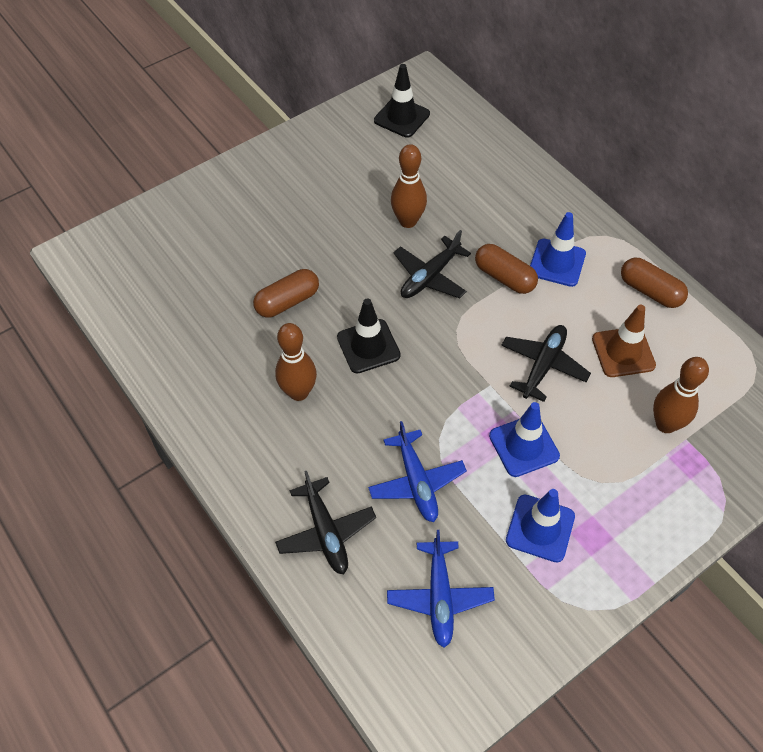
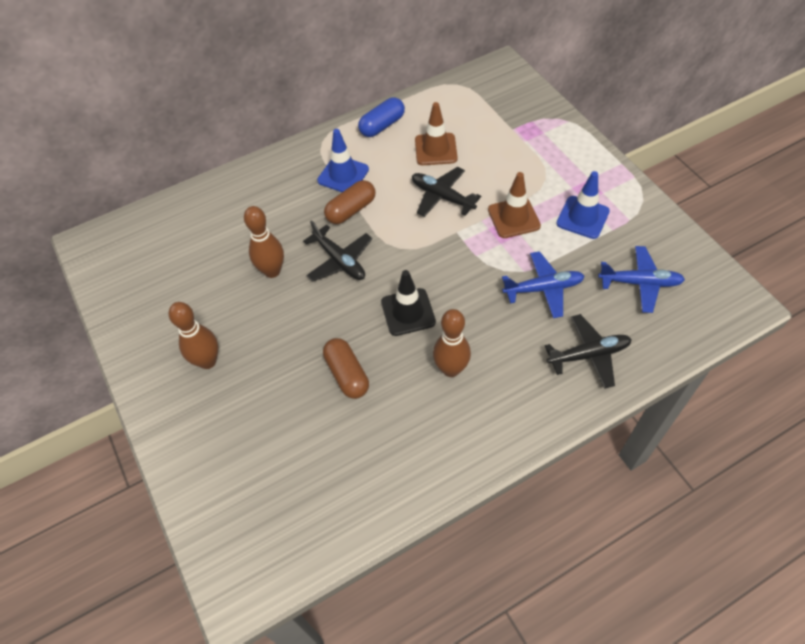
camera: 80 degrees left, 0 degrees up
black traffic cone [374,64,430,138] -> none
blue traffic cone [489,402,560,477] -> brown traffic cone [488,172,541,238]
brown capsule [621,258,688,308] -> blue capsule [358,97,405,137]
brown bowling pin [653,357,709,433] -> brown bowling pin moved to [169,302,218,369]

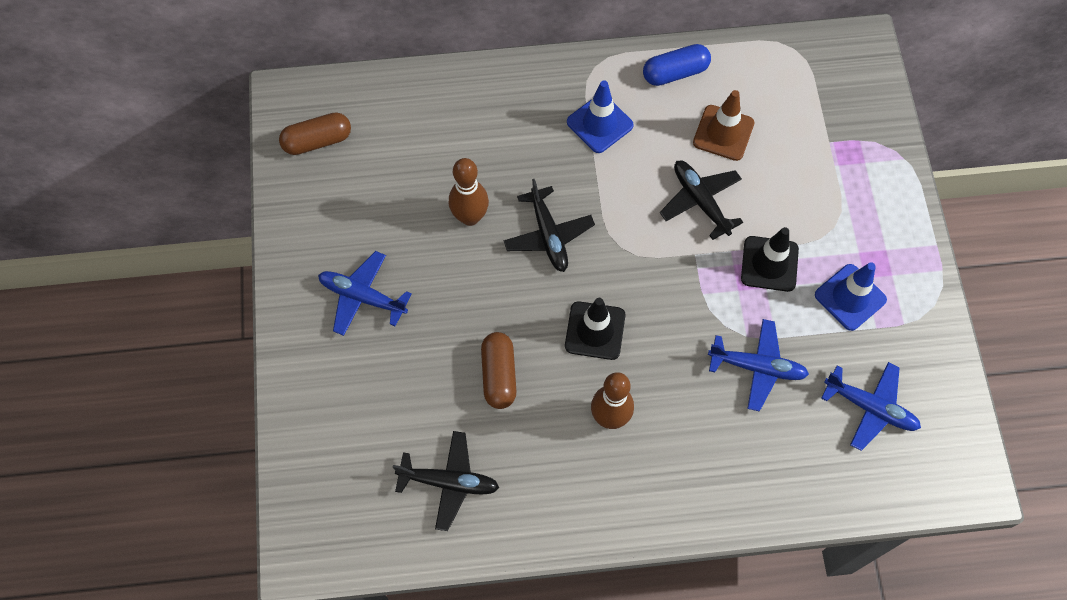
camera: 20 degrees right, 10 degrees up
brown bowling pin [169,302,218,369] -> blue plane [318,251,412,336]
brown capsule [324,180,376,224] -> brown capsule moved to [279,112,351,155]
brown traffic cone [488,172,541,238] -> black traffic cone [741,227,799,292]
black plane [545,314,632,389] -> black plane moved to [393,431,499,531]

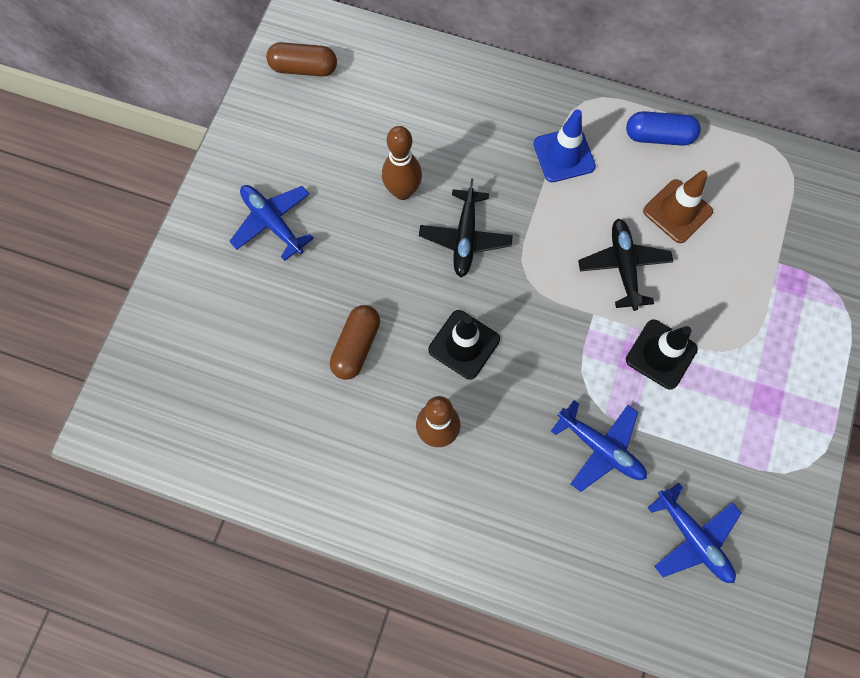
camera: 25 degrees right, 5 degrees up
black plane [393,431,499,531] -> none
blue traffic cone [815,262,887,331] -> none

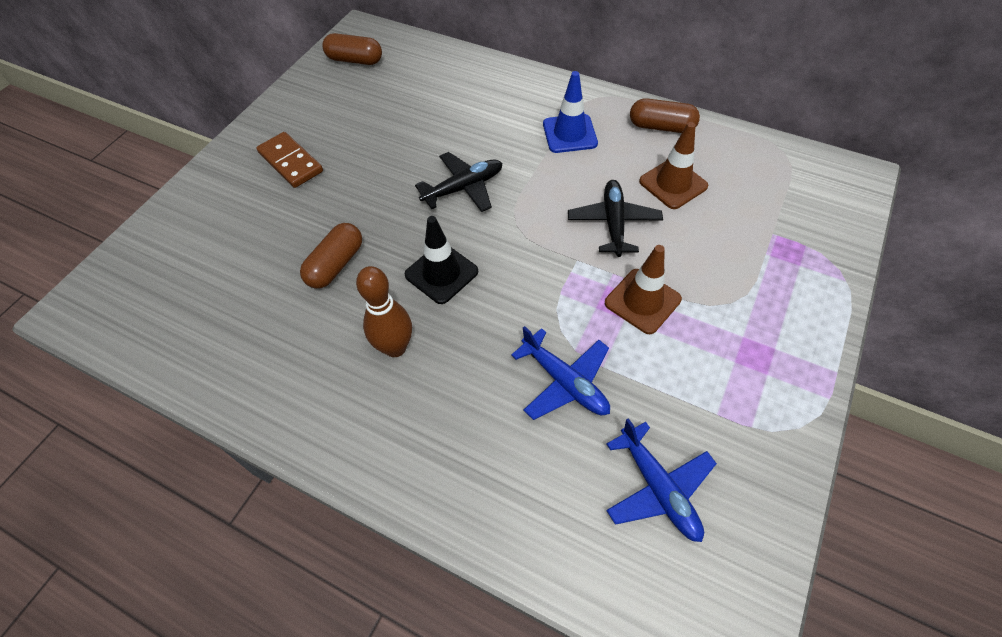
camera: 10 degrees right, 15 degrees down
blue plane [229,185,314,261] -> brown domino [256,132,323,188]
brown bowling pin [382,126,422,200] -> none
black plane [419,178,513,277] -> black plane turned 135 degrees counterclockwise [415,152,502,212]
blue capsule [626,111,701,146] -> brown capsule [630,98,700,133]
black traffic cone [626,320,698,390] -> brown traffic cone [605,245,682,334]

